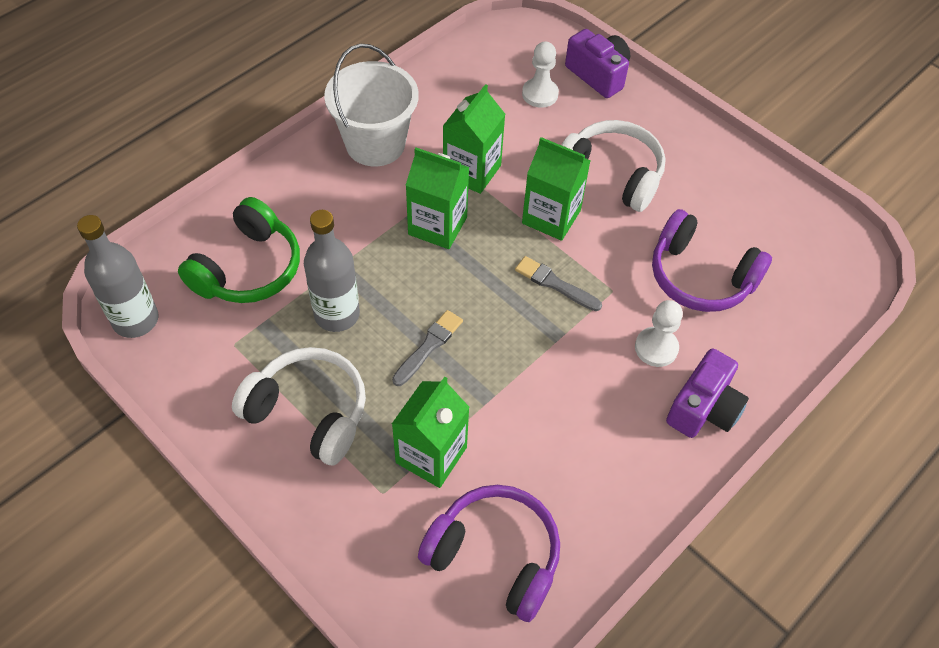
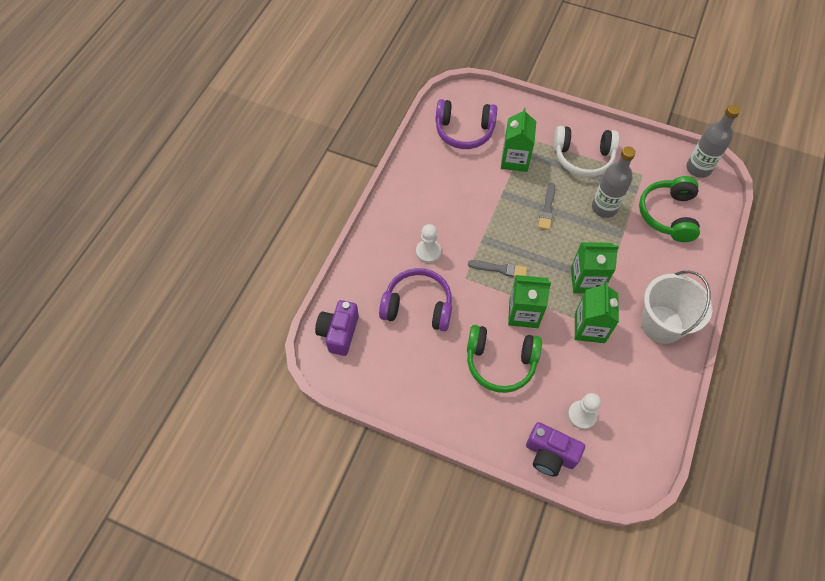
camera: 160 degrees right, 5 degrees up
white headphones [562,120,666,212] -> green headphones [467,325,542,393]
purple camera [666,348,749,438] -> purple camera moved to [315,300,359,356]

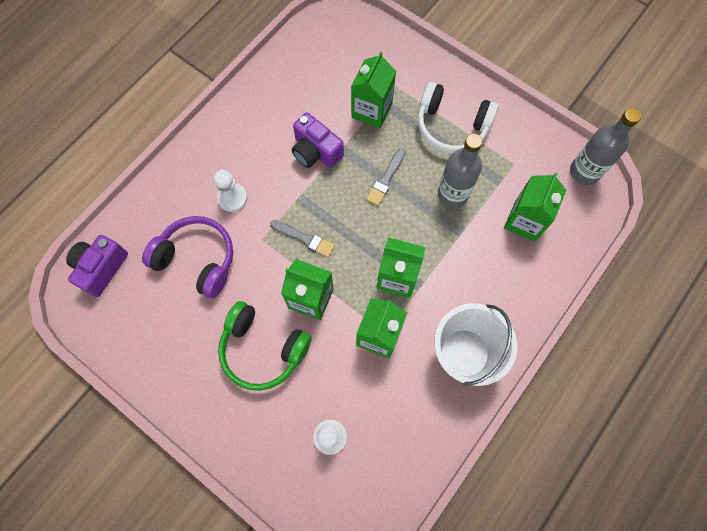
camera: 15 degrees right, 10 degrees up
purple headphones [436,99,497,149] -> none
purple camera [526,422,585,477] -> purple camera moved to [292,112,344,168]
green headphones [639,176,700,242] -> green carton [504,172,566,242]

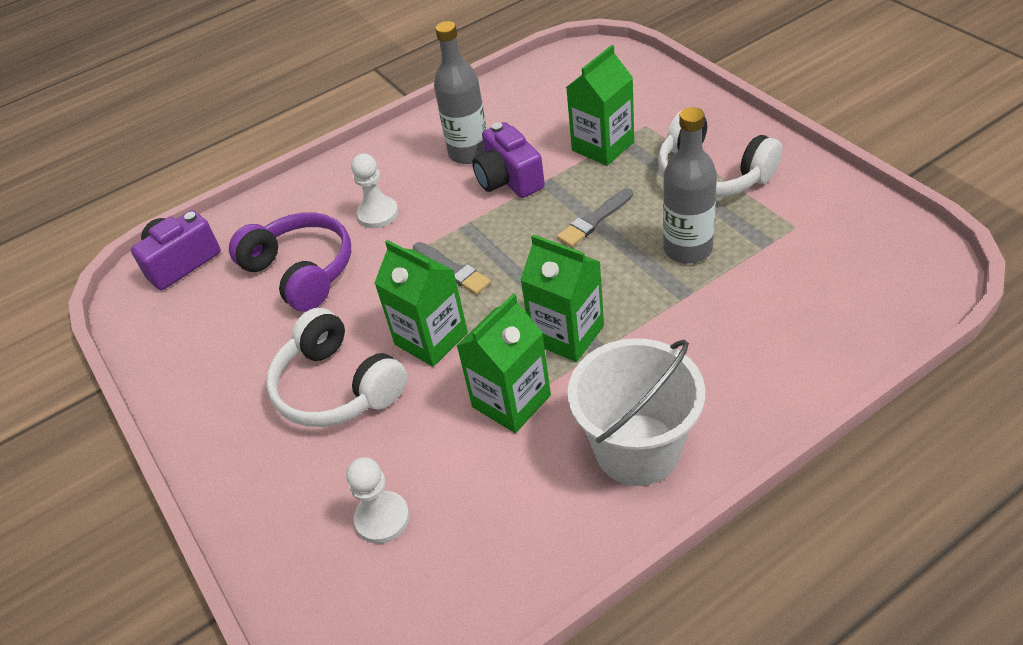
camera: 25 degrees right, 25 degrees down
green headphones [218,301,312,391] -> white headphones [266,308,407,427]
green carton [504,172,566,242] -> none
grey bottle [570,108,641,185] -> grey bottle moved to [434,21,487,164]

